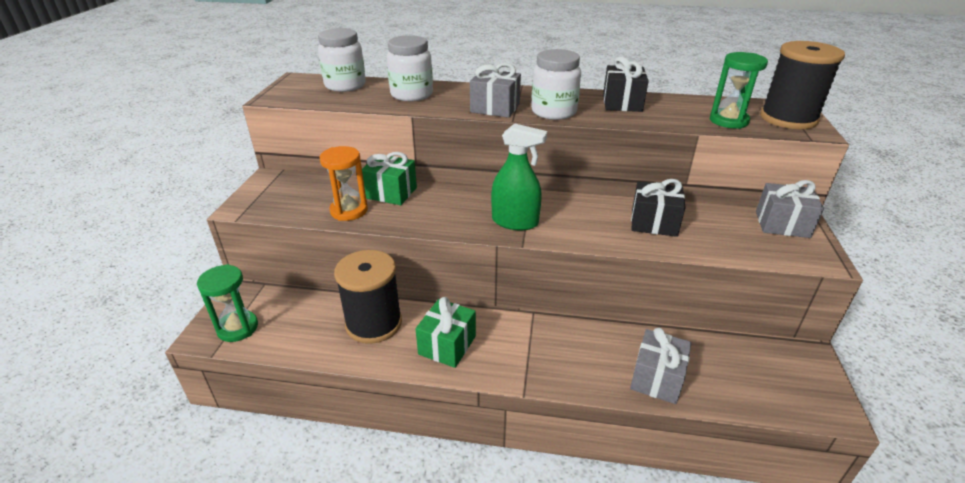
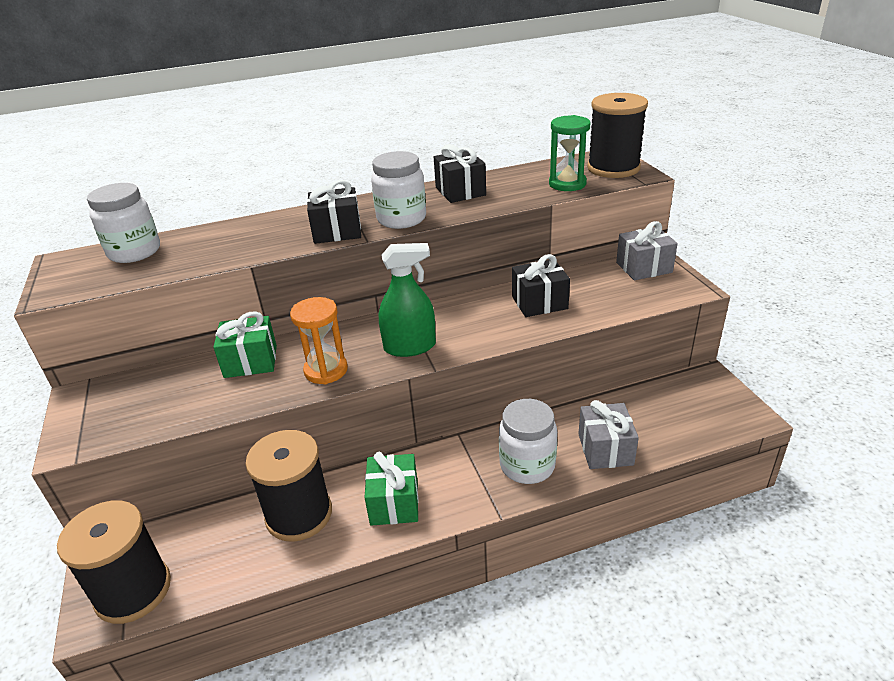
camera: 25 degrees left, 0 degrees up
green hourglass [197,264,258,342] -> black spool [57,500,171,624]
orange hourglass [319,146,368,221] -> orange hourglass moved to [290,297,348,384]
white jar [387,35,433,101] -> white jar moved to [499,399,557,484]
grey gift [470,63,521,118] -> black gift [307,180,361,244]

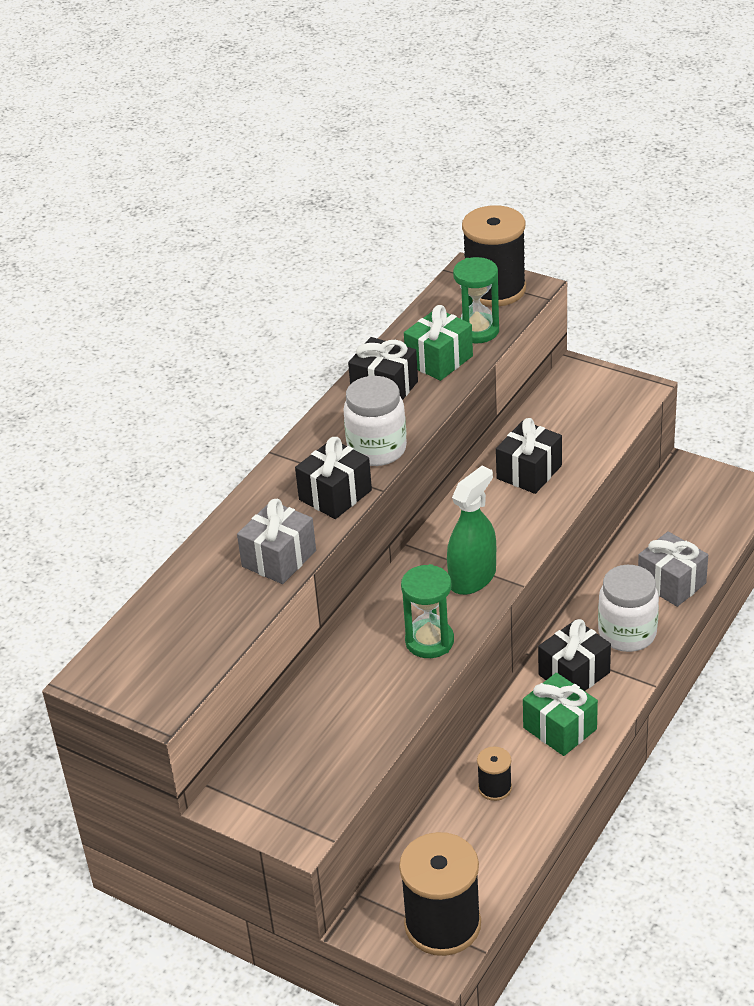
camera: 40 degrees left, 5 degrees up
white jar [87,183,160,263] -> none
green gift [213,311,277,378] -> green gift moved to [404,305,473,381]
black spool [245,430,332,542] -> black spool [477,746,512,801], size x0.47
orange hourglass [290,297,348,384] -> green hourglass [401,564,454,658]
grey gift [616,221,678,280] -> grey gift moved to [237,499,316,584]
none -> black gift [538,619,611,691]

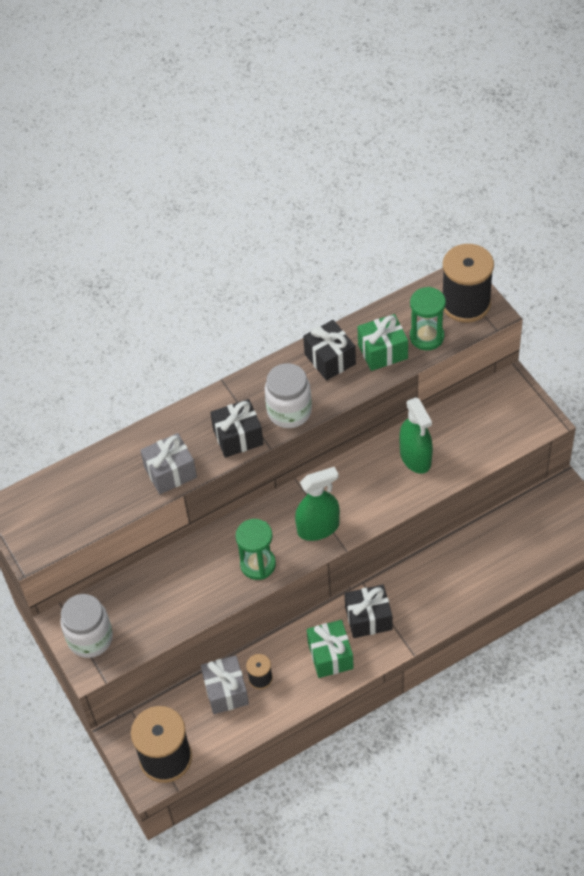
camera: 30 degrees right, 15 degrees up
black gift [496,418,562,494] -> green spray bottle [399,397,433,474]
white jar [598,565,659,652] -> white jar moved to [60,594,113,658]
grey gift [638,531,708,607] -> grey gift moved to [201,655,249,714]

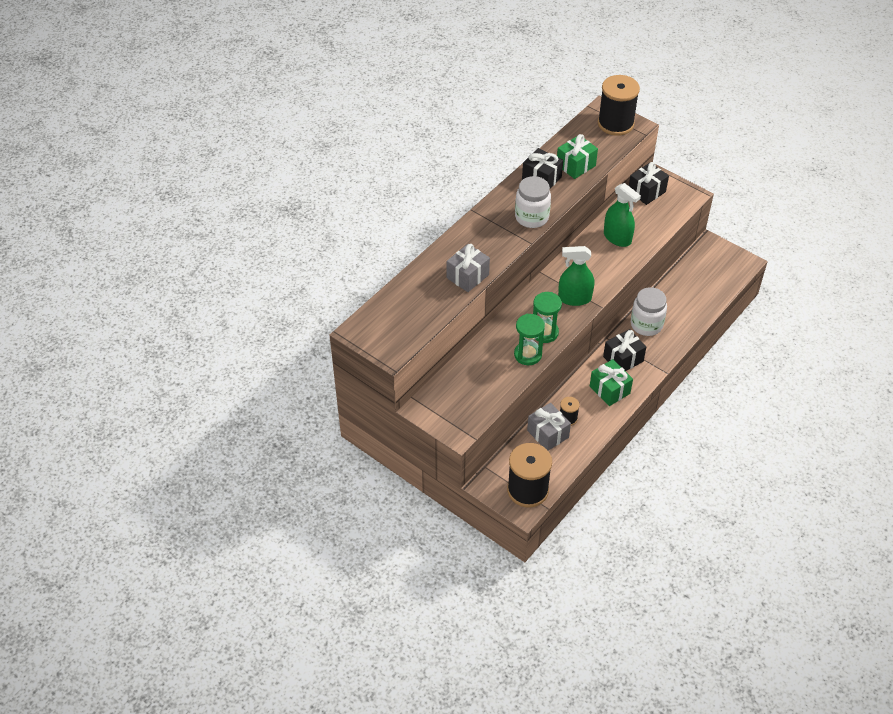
camera: 25 degrees left, 5 degrees down
white jar [60,594,113,658] -> white jar moved to [631,287,667,336]
black gift [210,399,264,458] -> black gift moved to [629,162,669,205]
green spray bottle [295,467,340,541] -> green spray bottle turned 135 degrees counterclockwise [558,246,594,306]
green hourglass [410,287,446,350] -> green hourglass moved to [514,314,545,365]

